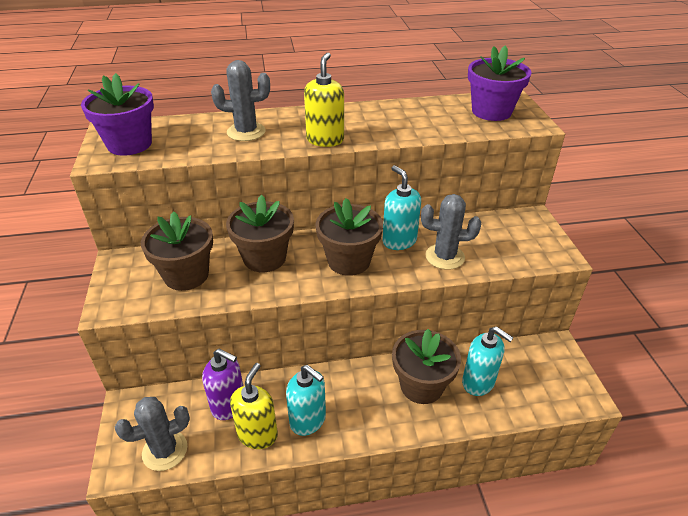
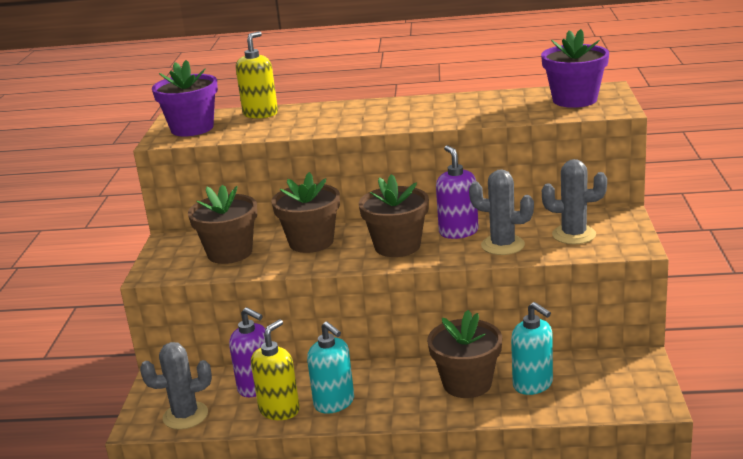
camera: 15 degrees right, 15 degrees down
grey cactus [211,60,270,141] -> grey cactus moved to [542,159,607,244]
yellow soap dispenser [304,53,344,147] -> yellow soap dispenser moved to [236,31,278,119]
turquoise soap dispenser [382,165,421,250] -> purple soap dispenser [436,145,478,239]

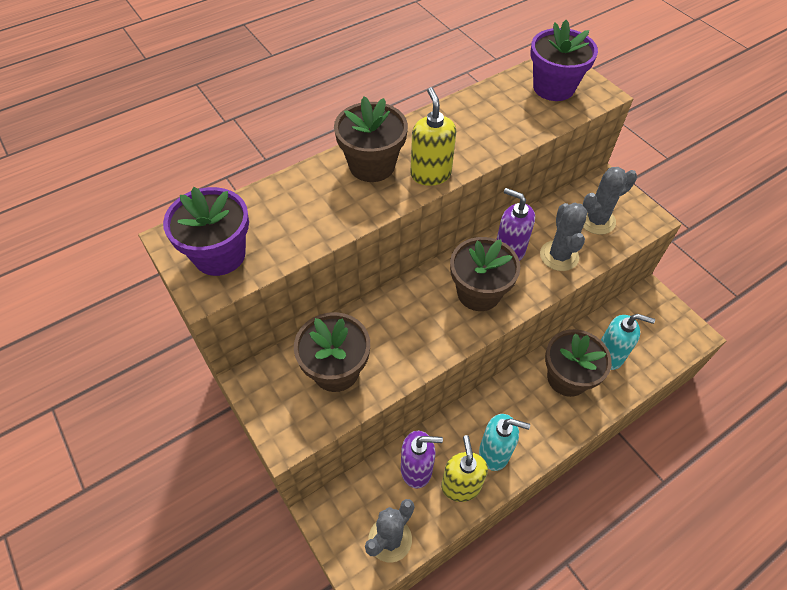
camera: 40 degrees left, 30 degrees up
yellow soap dispenser [236,31,278,119] -> yellow soap dispenser moved to [410,87,456,186]
brown flower pot [271,172,340,253] -> brown flower pot moved to [334,96,408,182]
grey cactus [469,169,534,255] -> grey cactus turned 75 degrees counterclockwise [540,203,587,271]

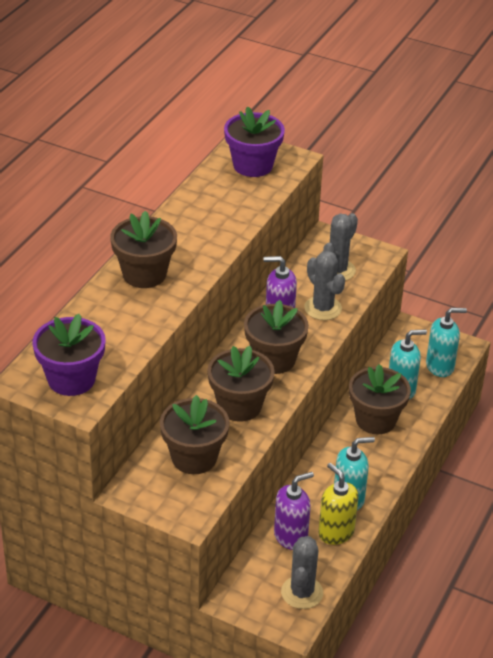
camera: 30 degrees left, 15 degrees down
yellow soap dispenser [410,87,456,186] -> none
none -> brown flower pot [207,346,275,422]
none -> turquoise soap dispenser [426,308,467,377]

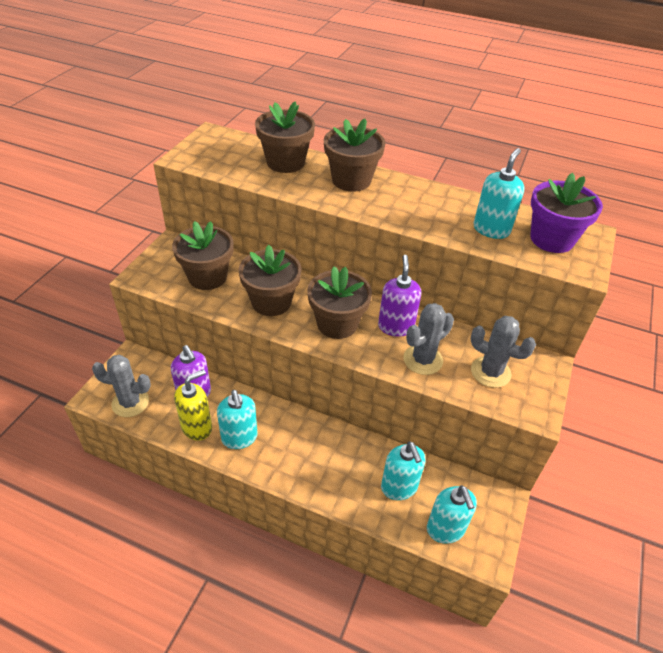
camera: 85 degrees right, 5 degrees up
purple flower pot [32,314,105,396] -> none
brown flower pot [349,364,411,434] -> brown flower pot moved to [255,101,315,173]
none -> turquoise soap dispenser [474,148,524,239]

